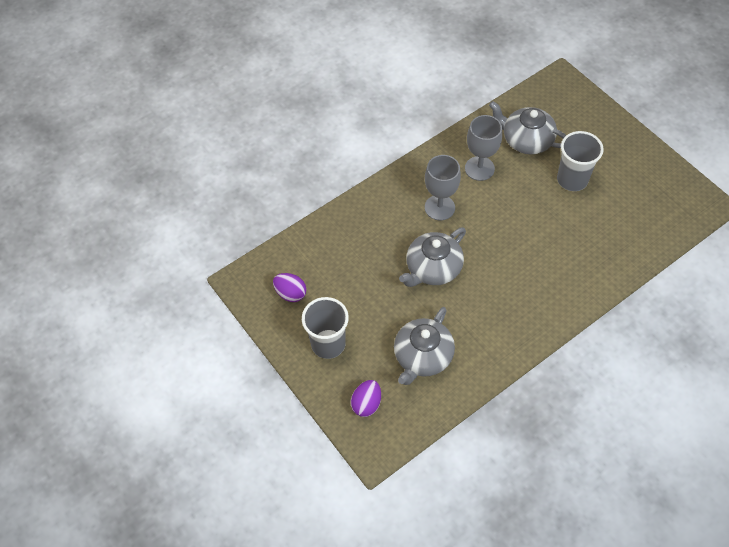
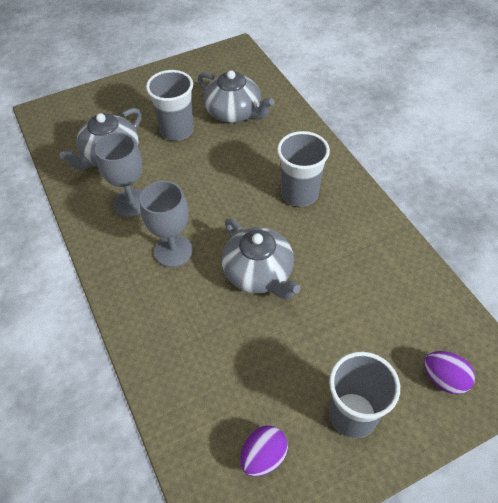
camera: 80 degrees left, 5 degrees down
grey teapot [394,307,455,385] -> grey teapot moved to [198,70,274,123]
none -> grey cup [277,131,330,207]

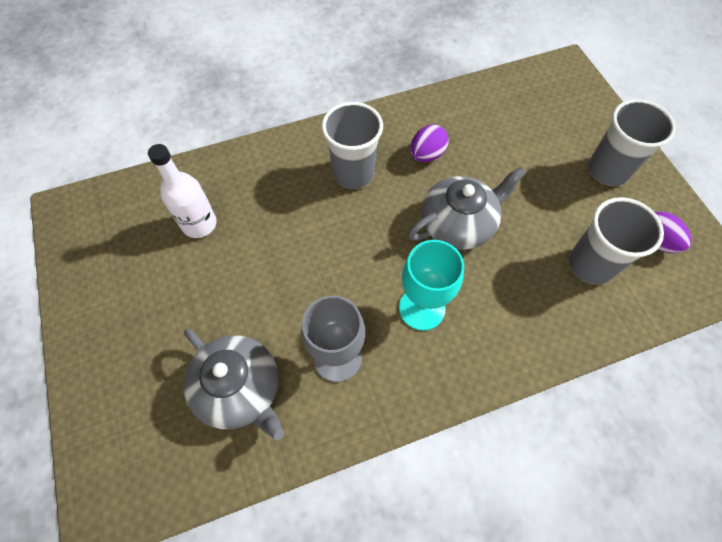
camera: 85 degrees left, 10 degrees up
grey goblet [140,181,193,267] -> turquoise goblet [399,240,464,331]
grey cup [146,70,194,141] -> grey cup moved to [569,197,664,285]
grey teapot [198,70,274,123] -> white bottle [148,144,217,238]
purple egg [424,351,475,394] -> purple egg moved to [410,125,449,162]

